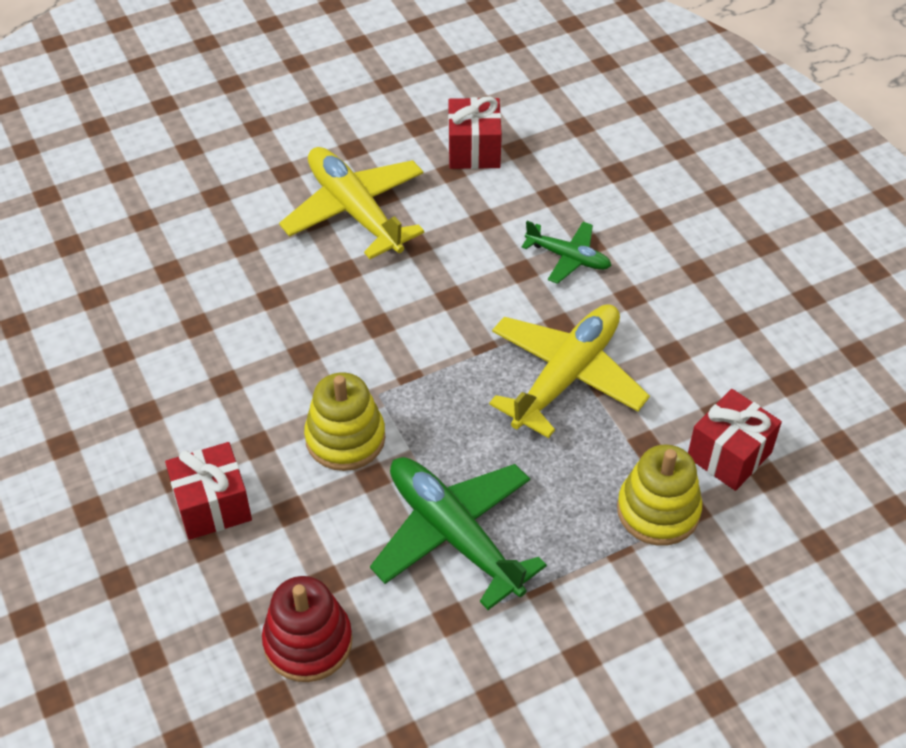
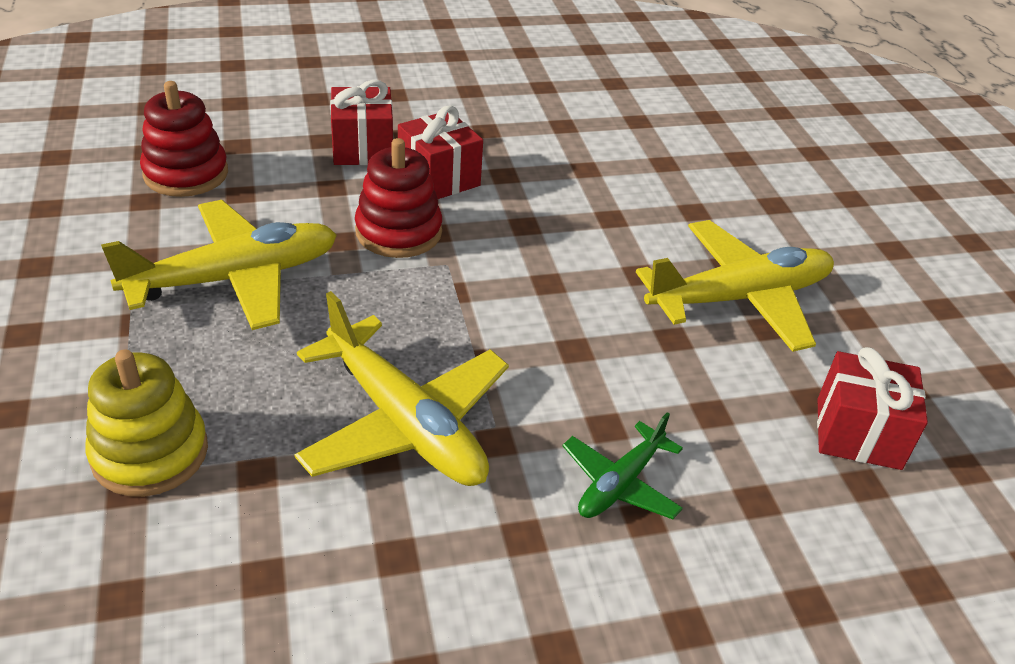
camera: 100 degrees right, 10 degrees down
yellow stacking toy [304,372,385,471] -> red stacking toy [355,138,442,258]
green plane [370,457,547,610] -> yellow plane [101,200,337,330]
red gift [688,389,782,491] -> red gift moved to [398,105,483,199]

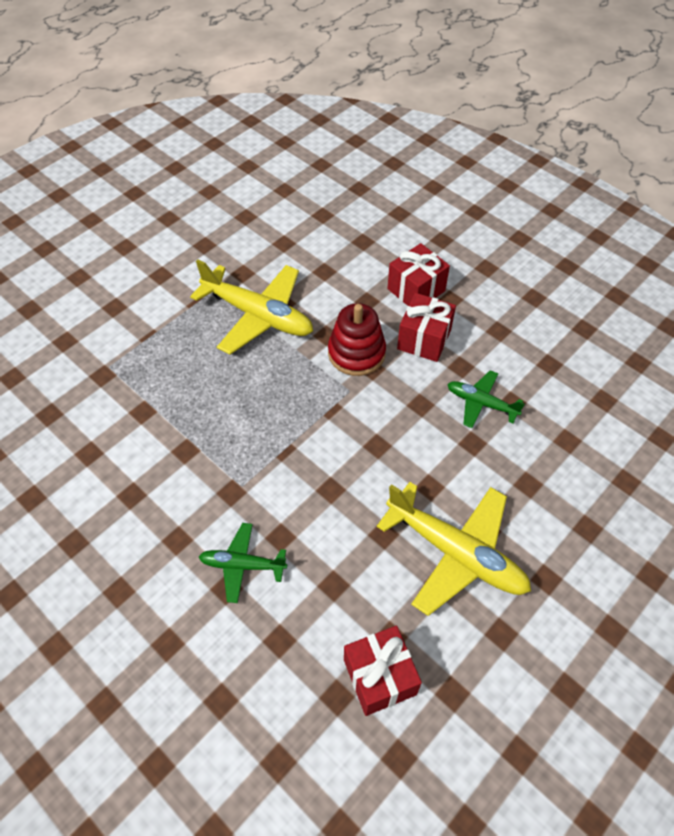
camera: 60 degrees right, 15 degrees up
yellow stacking toy [85,349,208,497] -> none
red stacking toy [140,81,228,197] -> none
yellow plane [294,291,509,486] -> none
none -> green plane [447,370,525,428]

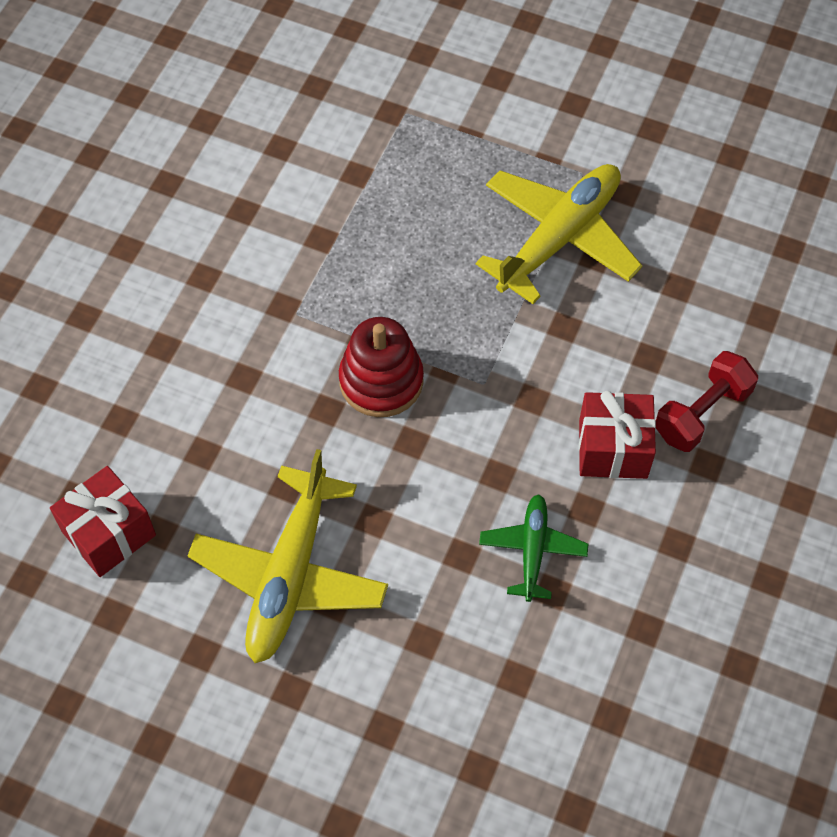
camera: 70 degrees right, 5 degrees up
yellow plane [190,259,313,355] -> yellow plane turned 150 degrees counterclockwise [476,164,642,304]
green plane [199,523,287,603] -> none
red stacking toy [328,303,386,376] -> red stacking toy moved to [339,317,424,417]
red gift [387,243,450,306] -> red dumbbell [656,351,758,452]

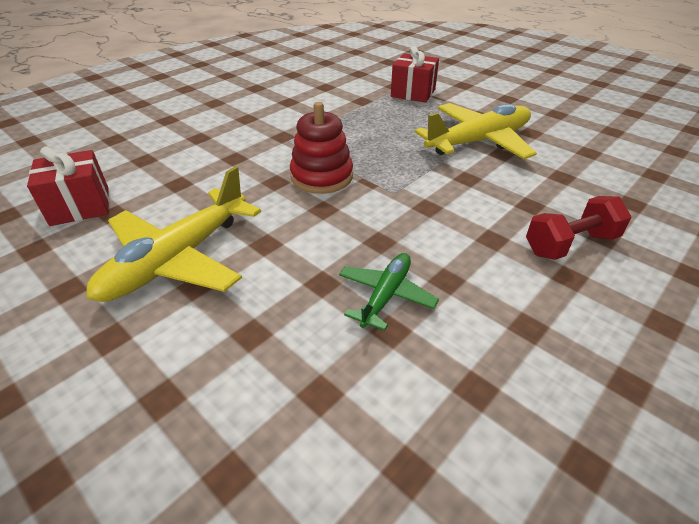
camera: 20 degrees right, 20 degrees down
red gift [579,391,656,479] -> red gift moved to [391,46,439,103]

